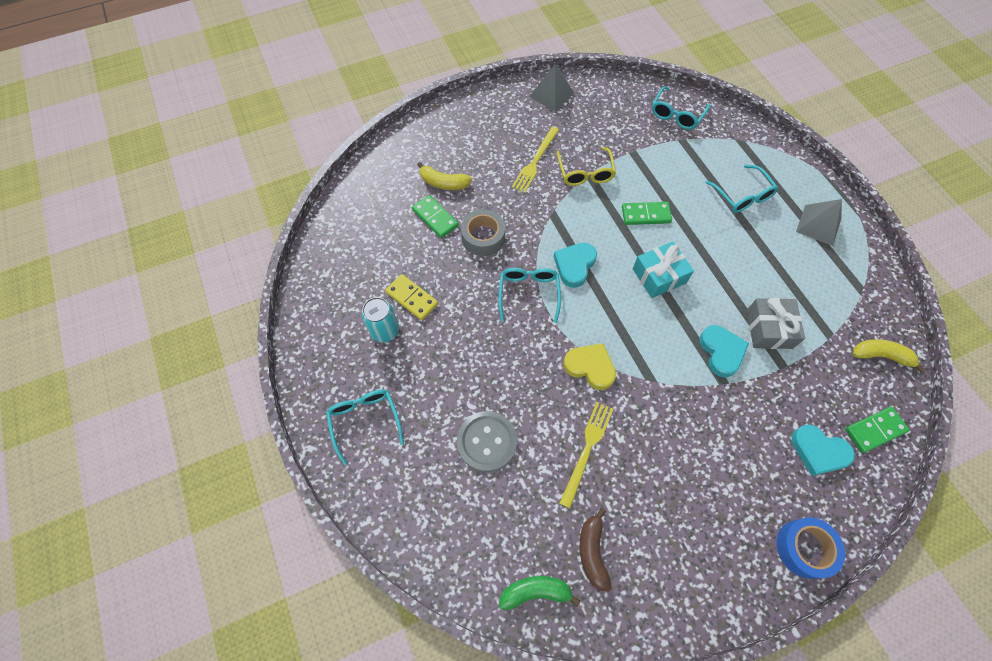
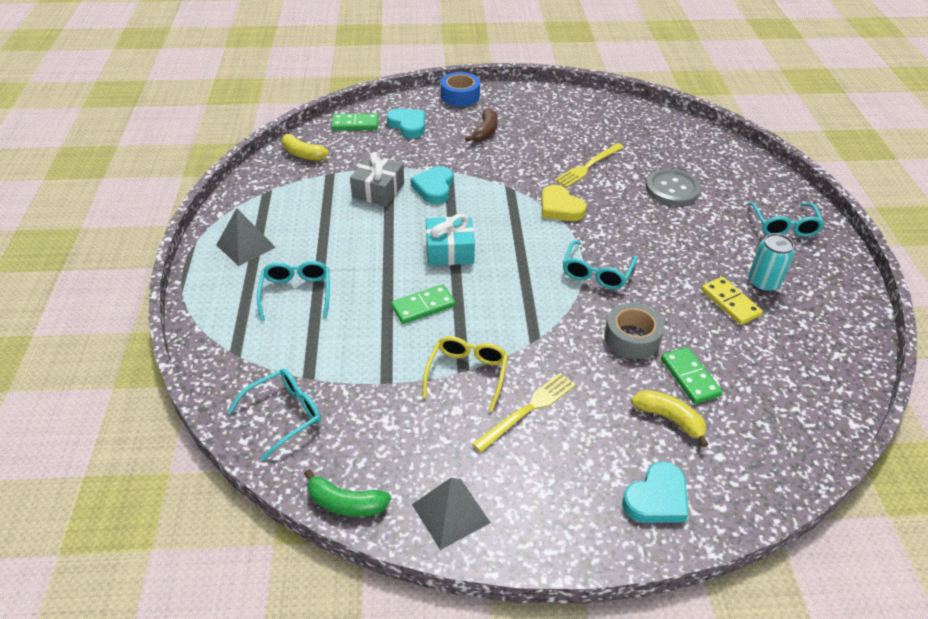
camera: 160 degrees left, 20 degrees down
green banana [499,576,580,610] -> green banana moved to [304,469,391,517]
turquoise heart [554,243,597,288] -> turquoise heart moved to [622,462,688,523]
brown banana [579,508,612,592] -> brown banana moved to [465,108,498,142]
green domino [622,202,672,225] -> green domino turned 45 degrees counterclockwise [391,285,456,324]

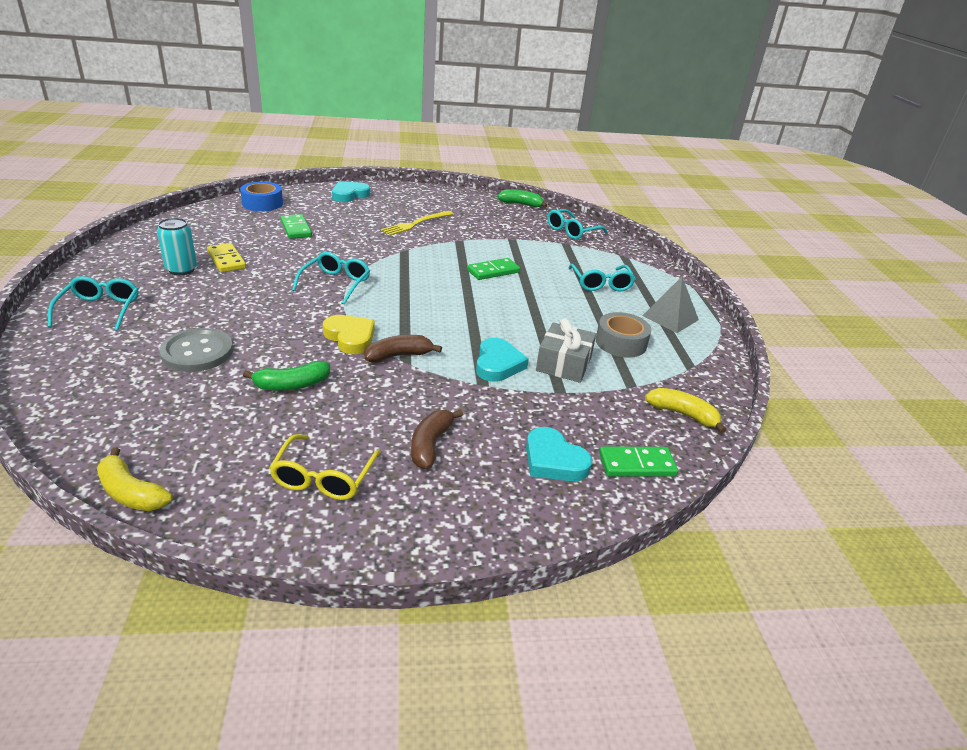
camera: 175 degrees right, 10 degrees down
grey pyramid [412,477,491,550] -> none
yellow glasses [422,336,508,412] -> yellow glasses moved to [269,434,381,500]
turquoise gift [426,214,475,266] -> none
blue tape [441,72,480,106] -> blue tape moved to [240,181,283,211]
yellow fork [554,143,624,188] -> green banana [243,361,330,391]
grey tape [604,303,664,359] -> grey tape moved to [596,312,652,358]
yellow banana [631,390,709,447] -> yellow banana moved to [97,447,173,511]
none -> brown banana [364,335,442,363]

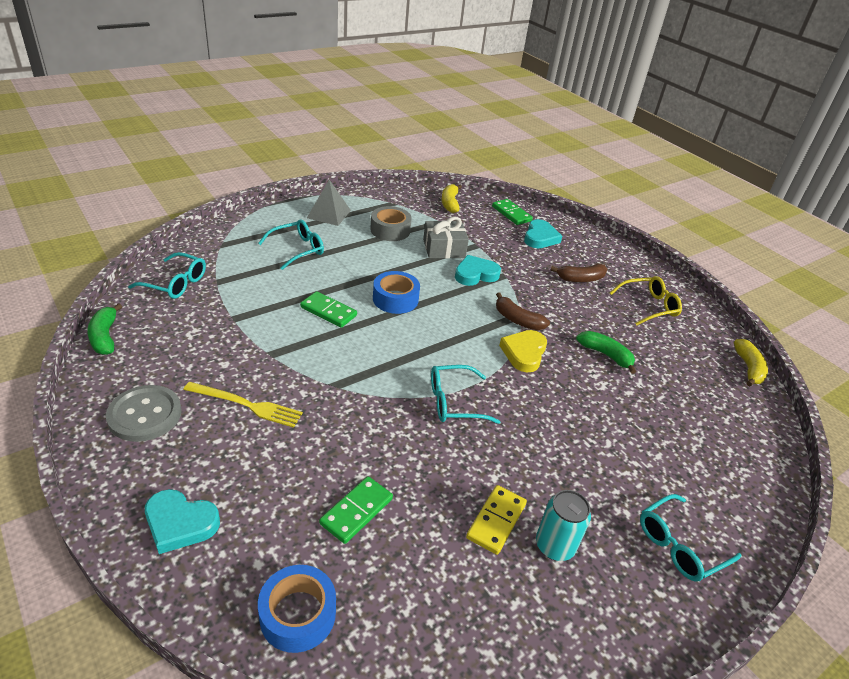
camera: 120 degrees left, 5 degrees up
grey button [159,328,233,372] -> grey button moved to [106,385,182,442]
none -> blue tape [373,271,420,314]

